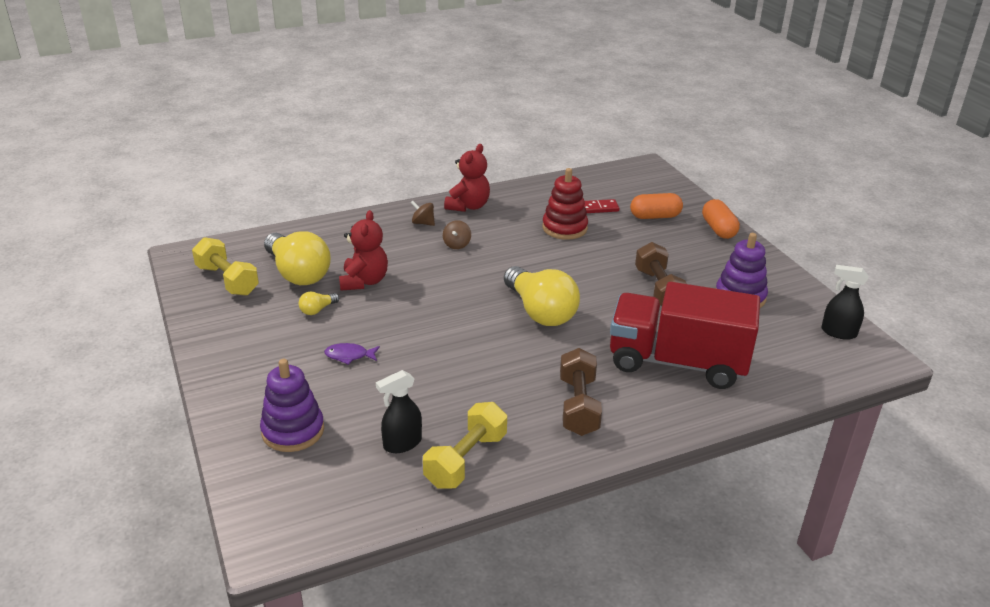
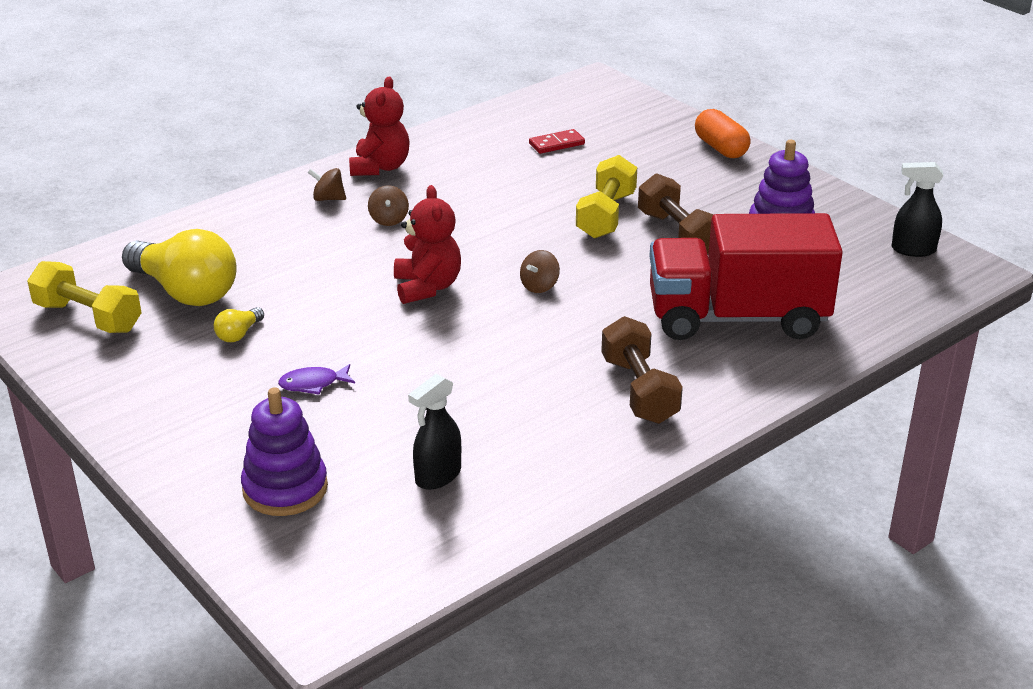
camera: 15 degrees left, 0 degrees up
red teddy bear [339,210,388,291] -> red teddy bear moved to [394,185,461,304]
yellow dumbbell [423,402,507,488] -> yellow dumbbell moved to [576,155,637,239]
yellow light bulb [504,266,580,326] -> brown spinning top [520,250,560,293]
red stacking toy [542,168,588,240] -> none
orange capsule [630,193,683,219] -> none

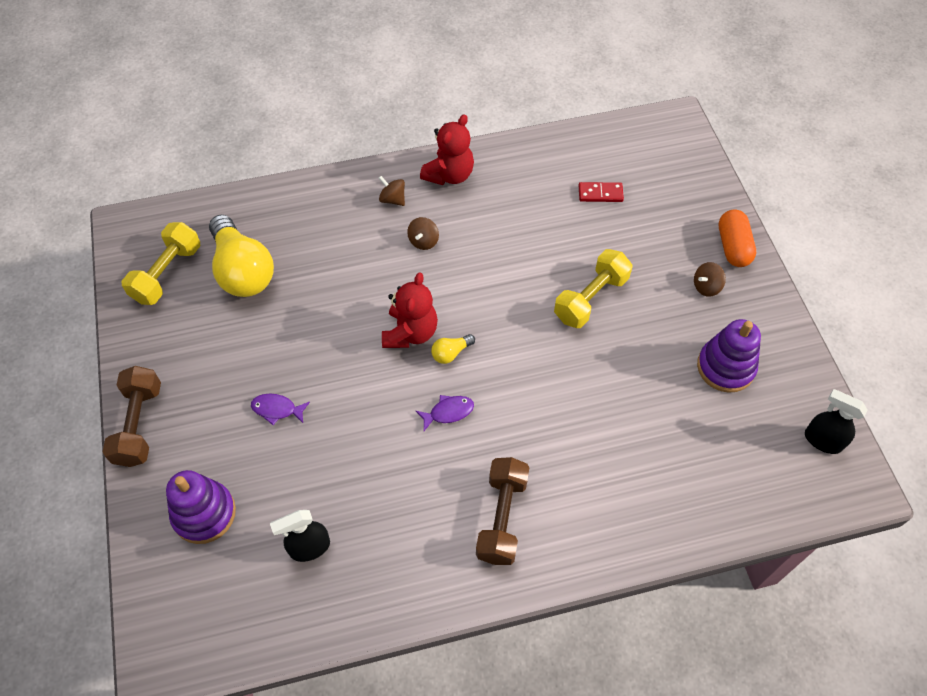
camera: 25 degrees right, 25 degrees up
yellow dumbbell [27,261,141,333] -> yellow dumbbell turned 60 degrees clockwise [122,222,200,305]
yellow light bulb [214,307,264,342] -> yellow light bulb moved to [431,334,475,364]
brown spinning top [520,250,560,293] -> brown spinning top moved to [694,262,726,297]
brown dumbbell [638,173,714,254] -> brown dumbbell moved to [103,366,161,467]
red truck [649,213,843,340] -> none
none -> purple fish [416,395,474,431]

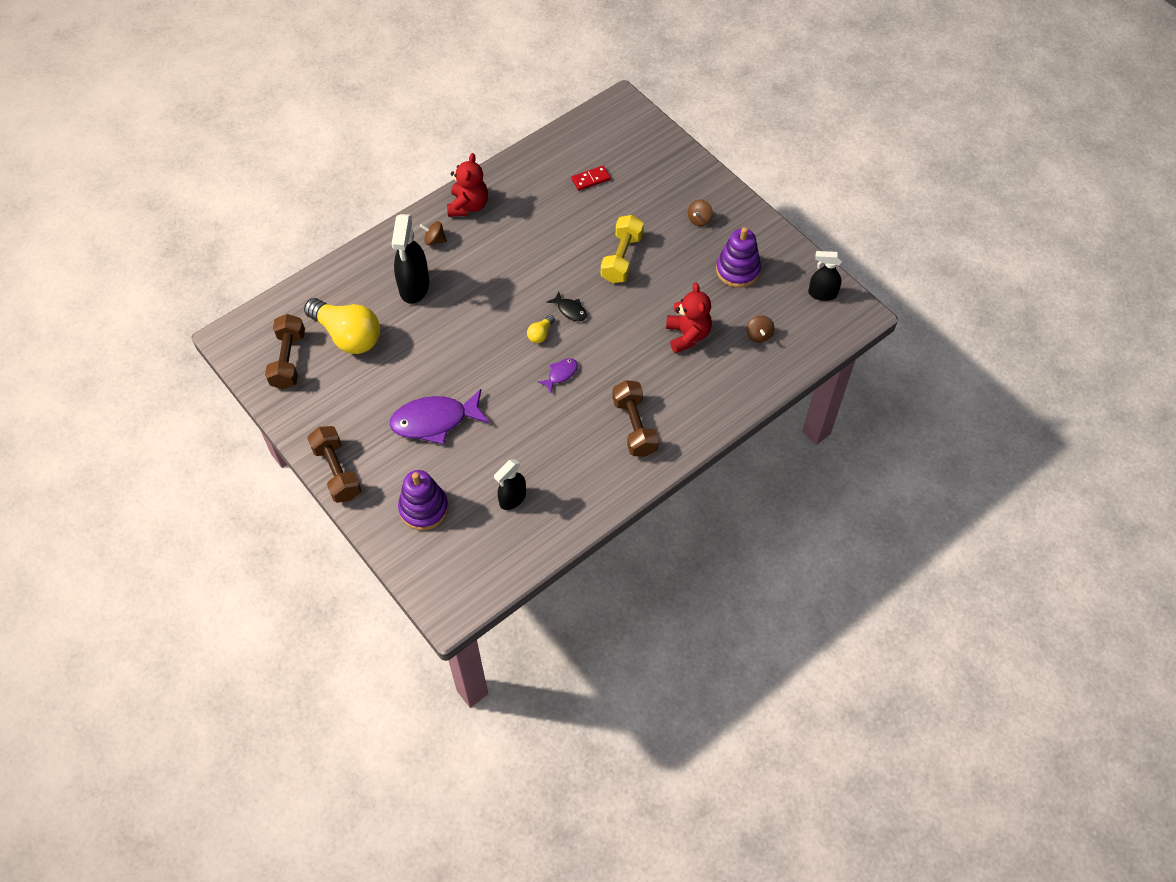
camera: 25 degrees left, 0 degrees up
yellow dumbbell [122,222,200,305] -> brown dumbbell [265,314,305,389]
purple fish [251,394,310,425] -> purple fish [390,389,490,444], size x2.11
red teddy bear [382,272,438,348] -> red teddy bear moved to [666,283,712,353]
brown spinning top [407,217,439,250] -> brown spinning top moved to [746,315,774,343]
orange capsule [719,209,756,267] -> none
none -> black spray bottle [392,214,429,304]
none -> black fish [547,291,587,321]

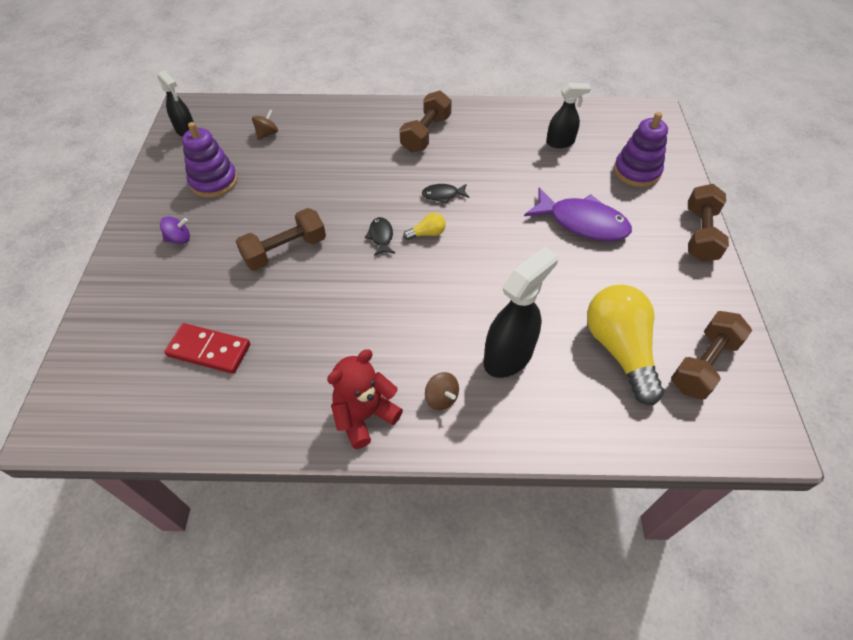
camera: 140 degrees left, 5 degrees down
purple fish [538,358,578,393] -> black fish [422,184,469,204]
red domino [571,166,611,191] -> red domino [164,323,250,374], size x1.51
yellow dumbbell [601,215,644,283] -> brown dumbbell [236,208,326,271]
red teddy bear [666,283,712,353] -> none
brown spinning top [688,199,713,227] -> purple spinning top [160,216,190,244]

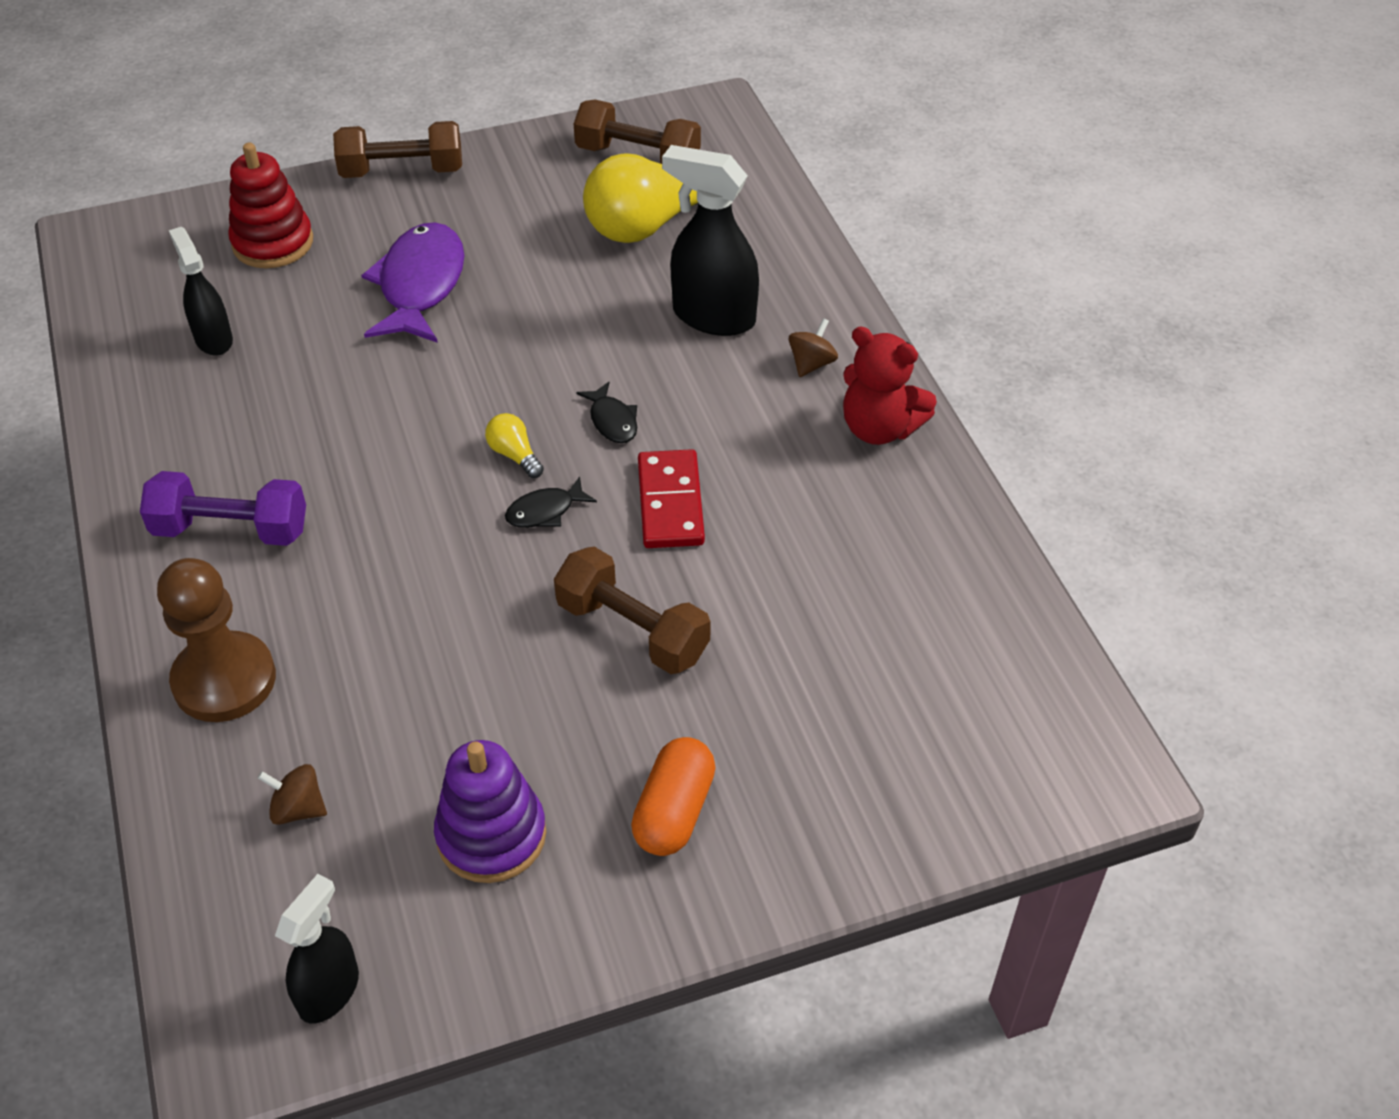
camera: 110 degrees left, 5 degrees down
purple spinning top [160,216,190,244] -> orange capsule [631,737,716,856]
red domino [164,323,250,374] -> red domino moved to [638,449,705,548]
brown dumbbell [400,91,452,152] -> purple dumbbell [140,471,306,546]
black fish [422,184,469,204] -> black fish moved to [576,382,637,443]
purple stacking toy [614,112,668,187] -> red stacking toy [228,142,313,268]
none -> brown pawn [157,558,276,722]

